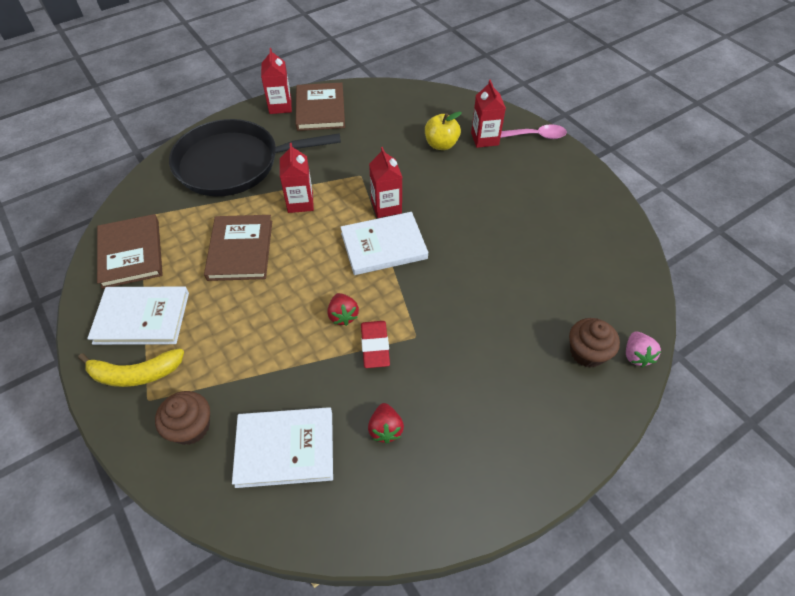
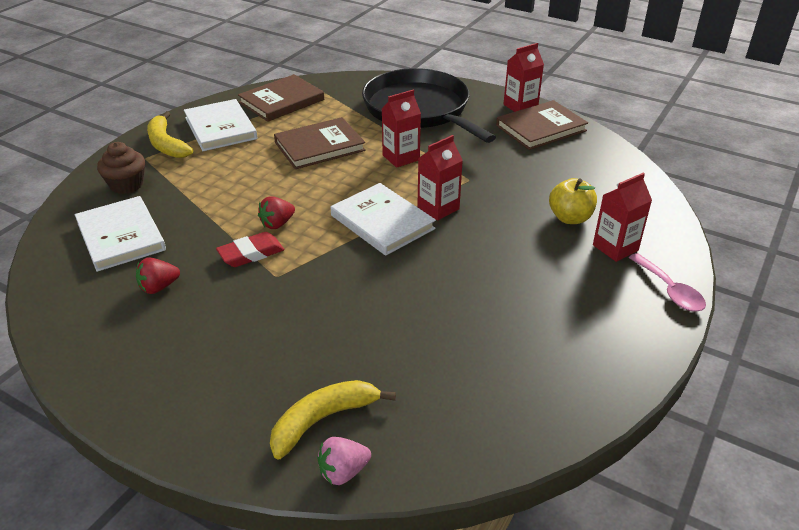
camera: 65 degrees right, 15 degrees down
brown cupcake [569,318,620,368] -> yellow banana [270,380,396,460]

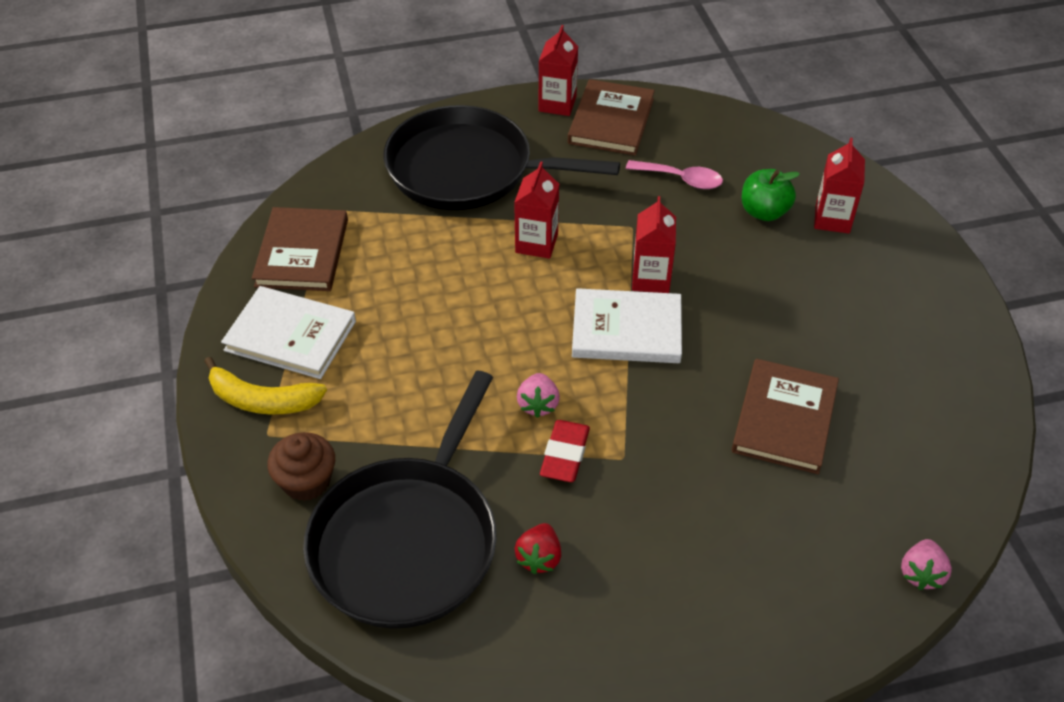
camera: 45 degrees left, 10 degrees up
white book [75,196,166,272] -> black pan [303,371,497,629]
red strawberry [258,196,295,229] -> pink strawberry [517,373,560,418]
yellow banana [270,380,396,460] -> none
brown book [274,117,366,169] -> brown book moved to [732,359,839,474]
yellow apple [549,178,597,224] -> green apple [742,169,800,221]
pink spoon [629,253,706,312] -> pink spoon moved to [626,160,723,189]

